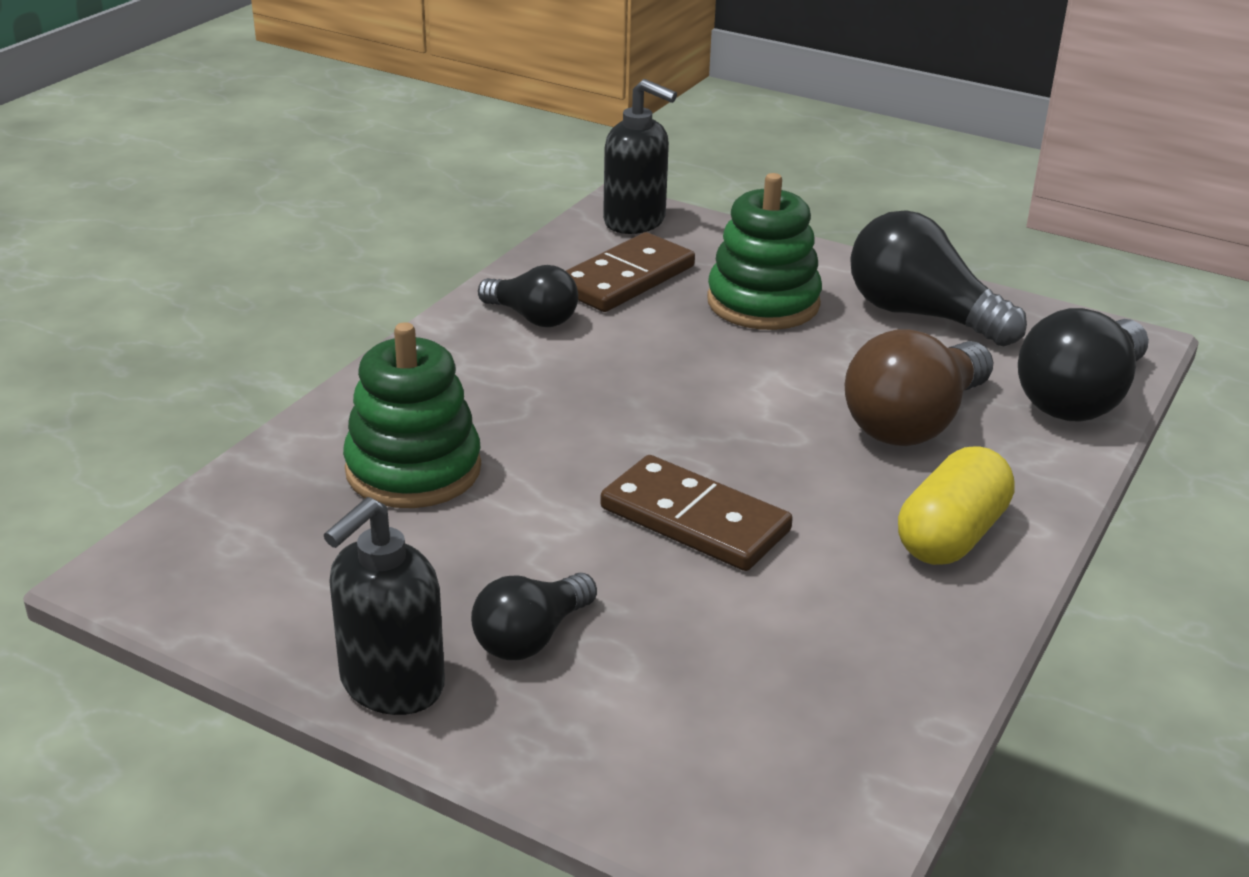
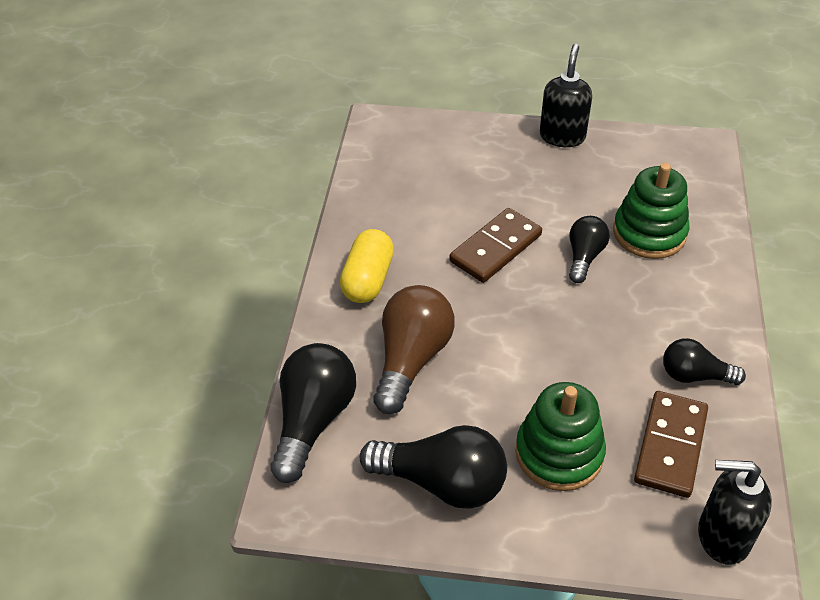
camera: 160 degrees right, 15 degrees up
black light bulb [471,573,597,660] -> black light bulb moved to [569,216,610,283]
brown domino [601,455,793,571] -> brown domino turned 60 degrees counterclockwise [449,208,542,283]

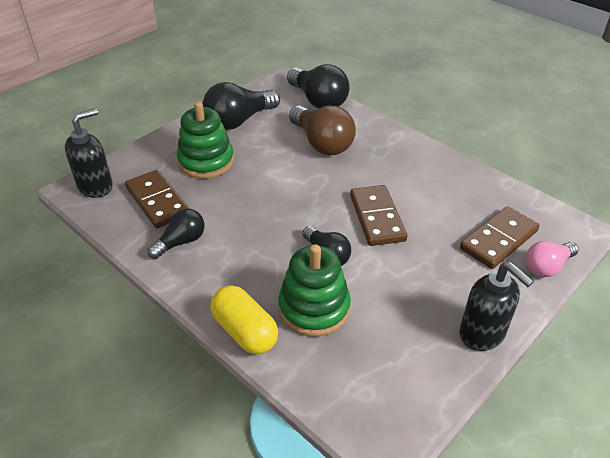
camera: 125 degrees right, 5 degrees down
yellow capsule [340,229,394,303] -> yellow capsule moved to [210,285,278,354]
none -> brown domino [460,206,540,269]
none -> pink light bulb [526,241,579,277]

